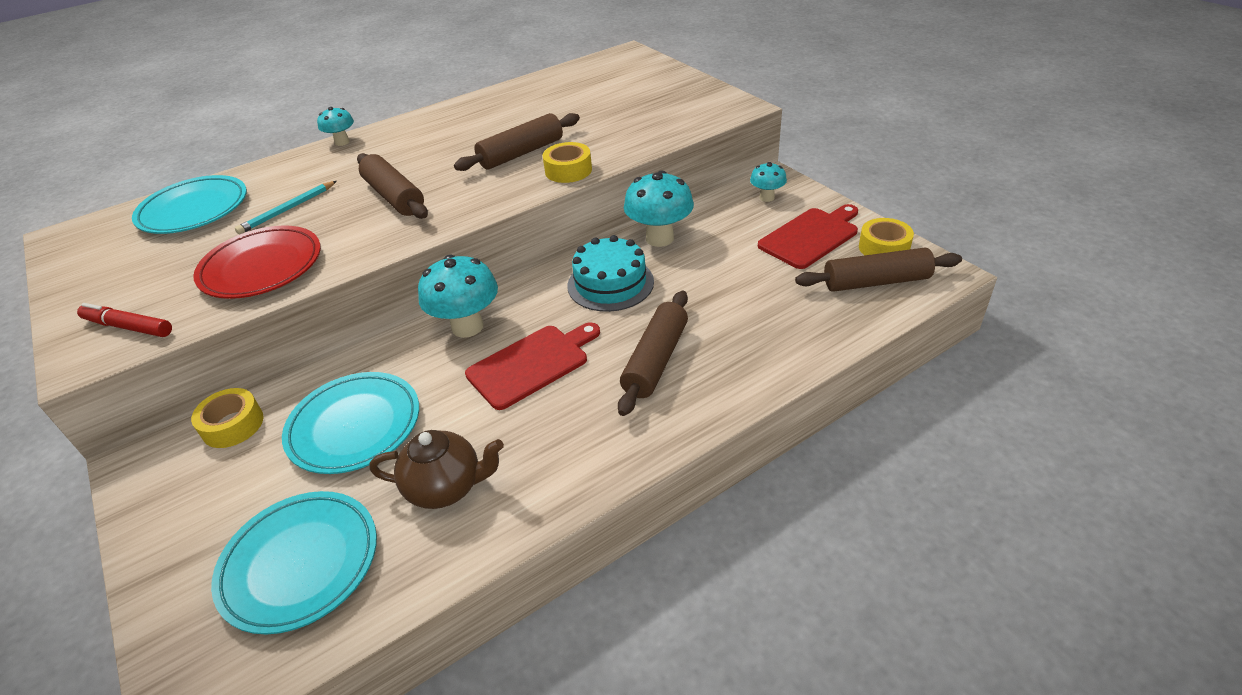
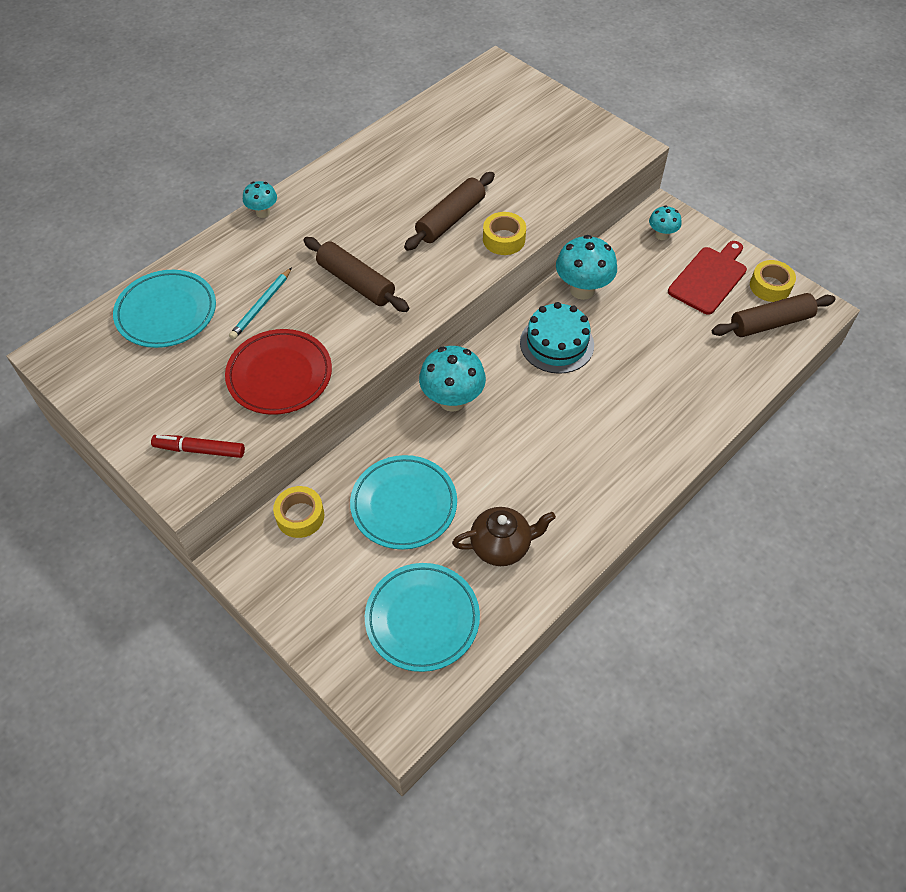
camera: 15 degrees left, 15 degrees up
red cutting board [465,322,600,410] -> none
brown rolling pin [618,291,688,416] -> none

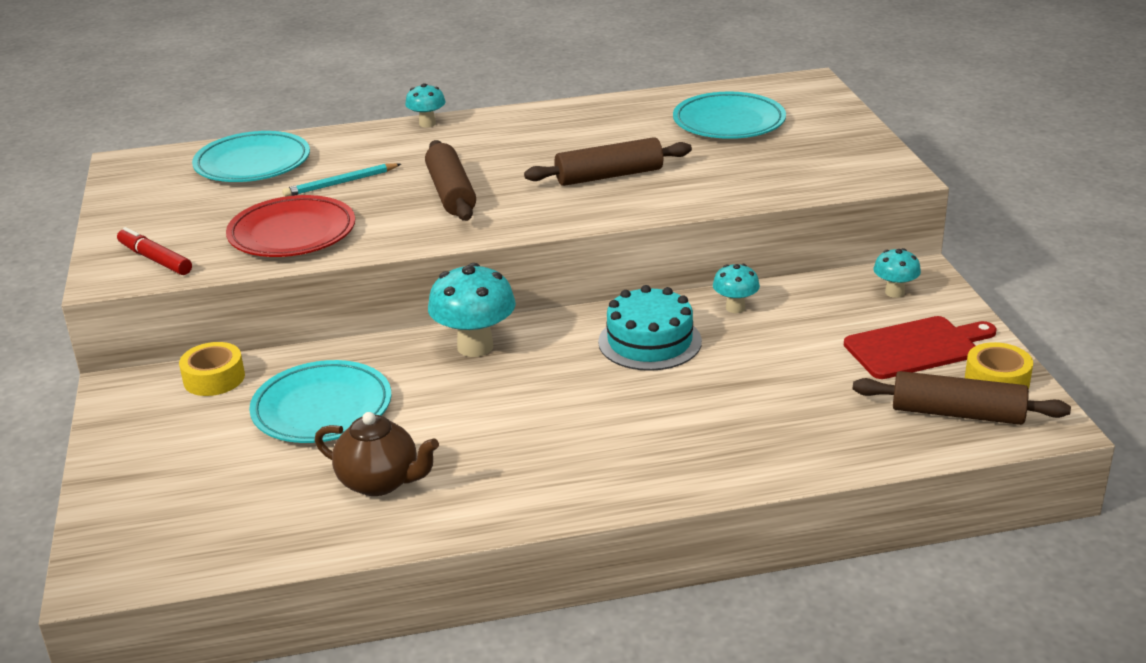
camera: 35 degrees right, 25 degrees down
turquoise plate [365,563,480,672] -> turquoise plate moved to [673,91,786,139]
yellow tape [483,212,526,255] -> none
turquoise mushroom [556,235,617,300] -> turquoise mushroom [713,264,760,313], size x0.56

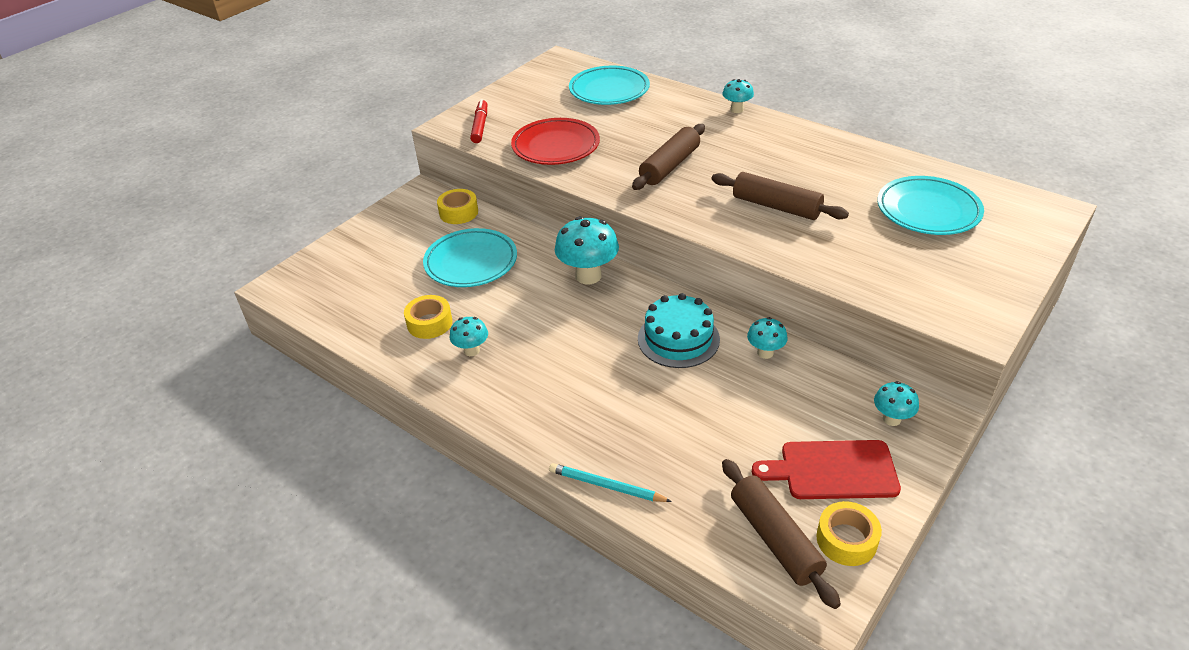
camera: 50 degrees right, 10 degrees up
turquoise pencil [282,163,401,197] -> turquoise pencil moved to [549,463,672,502]
brown teapot [315,412,439,496] -> yellow tape [404,295,453,339]
red cutting board [844,316,996,379] -> red cutting board turned 150 degrees clockwise [752,440,901,499]
none -> turquoise mushroom [450,317,488,356]

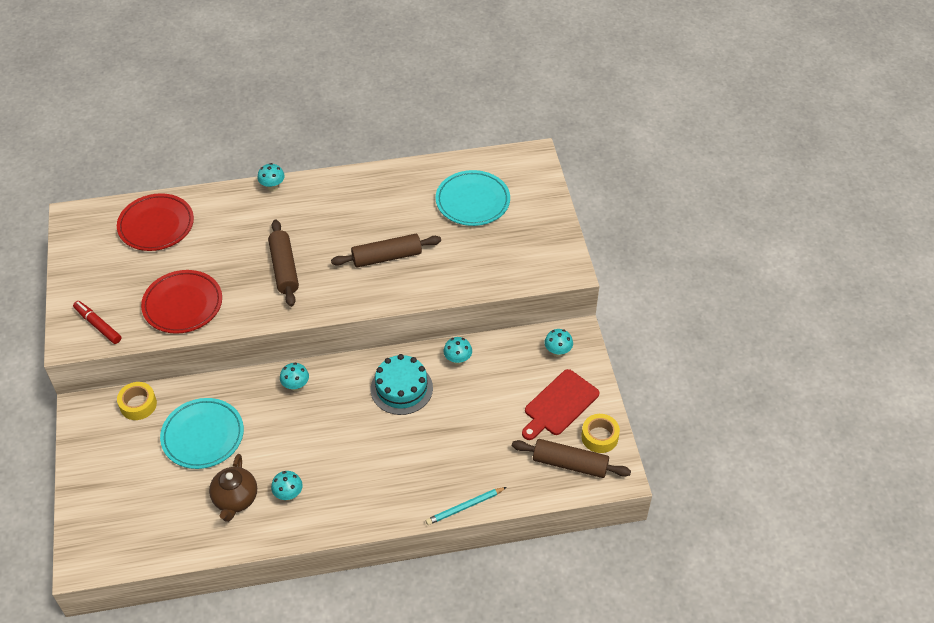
camera: 50 degrees left, 10 degrees up
yellow tape [404,295,453,339] -> brown teapot [209,454,257,522]
turquoise mushroom [555,216,619,284] -> turquoise mushroom [280,362,309,391], size x0.56
turquoise plate [569,66,650,105] -> red plate [117,193,194,251]

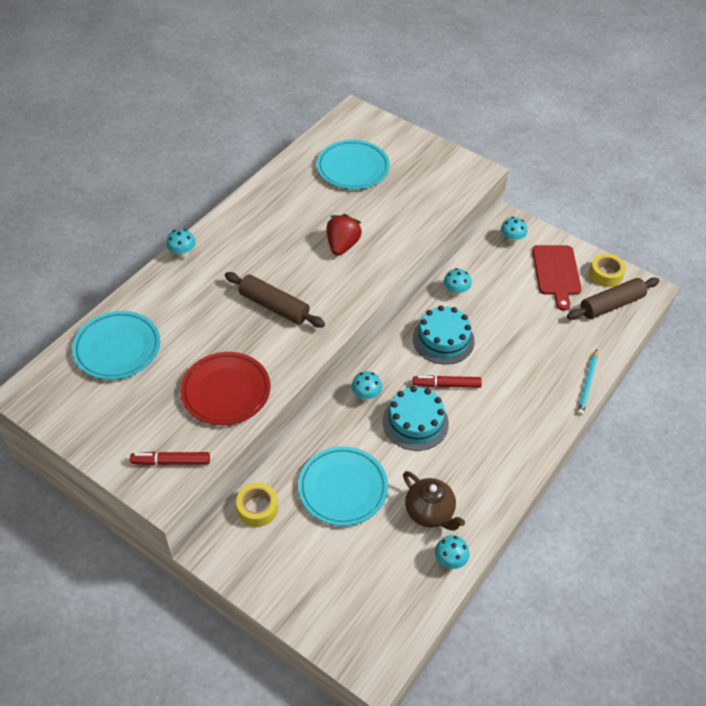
camera: 45 degrees left, 0 degrees up
red plate [117,193,194,251] -> turquoise plate [72,311,160,380]
turquoise mushroom [271,471,303,501] -> turquoise mushroom moved to [435,535,469,569]
brown rolling pin [331,234,441,267] -> red strawberry [326,214,362,256]
none -> turquoise cake [382,386,449,451]
none -> red marker [413,375,482,388]

